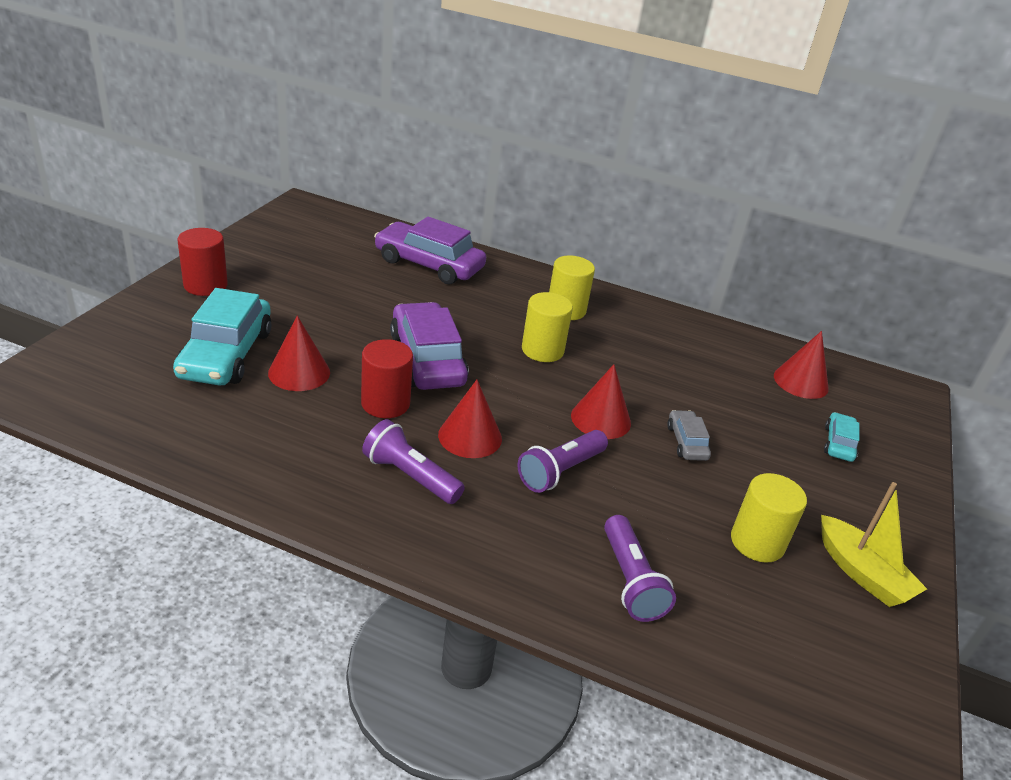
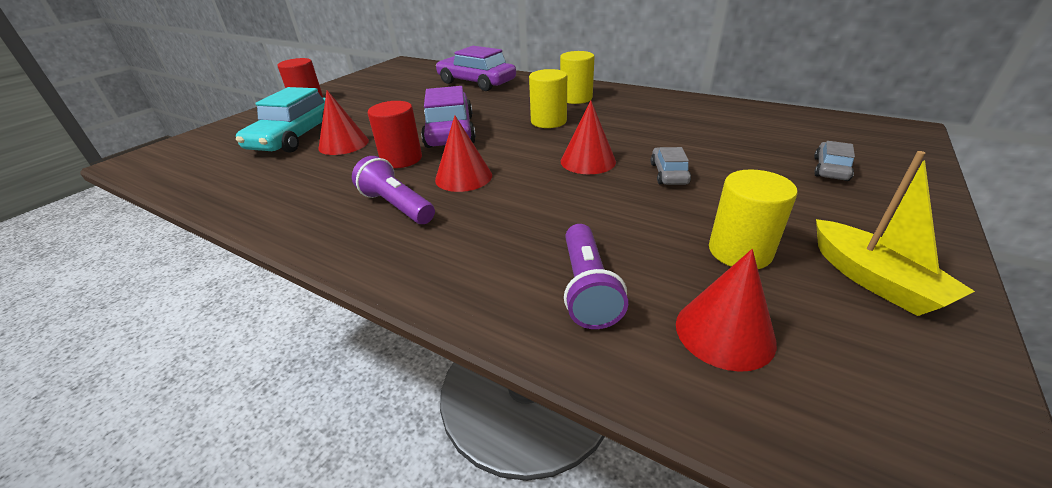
camera: 15 degrees right, 0 degrees up
purple flashlight [518,430,608,493] -> none
red cone [774,331,829,399] -> red cone moved to [676,249,777,372]
turquoise car [824,412,859,462] -> grey car [814,141,855,181]

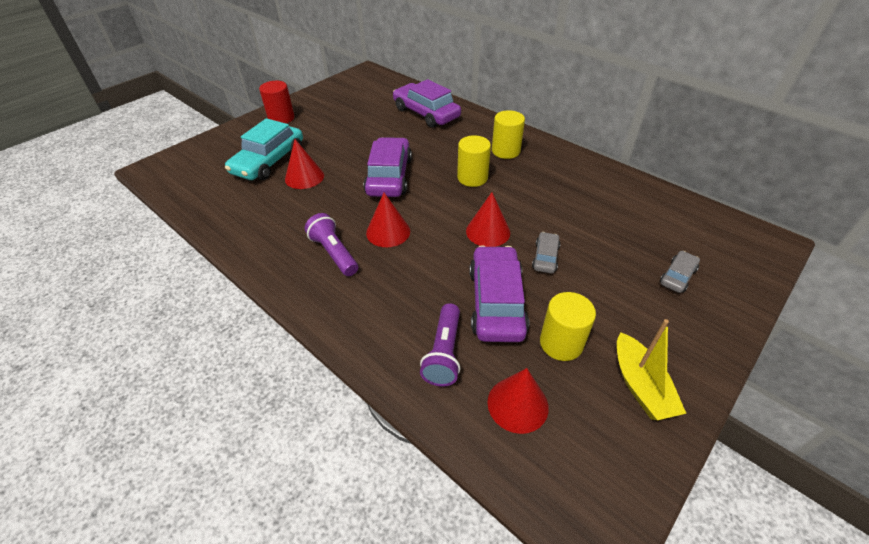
camera: 10 degrees right, 10 degrees up
red cylinder [368,101,422,168] -> none
none -> purple car [469,246,529,342]

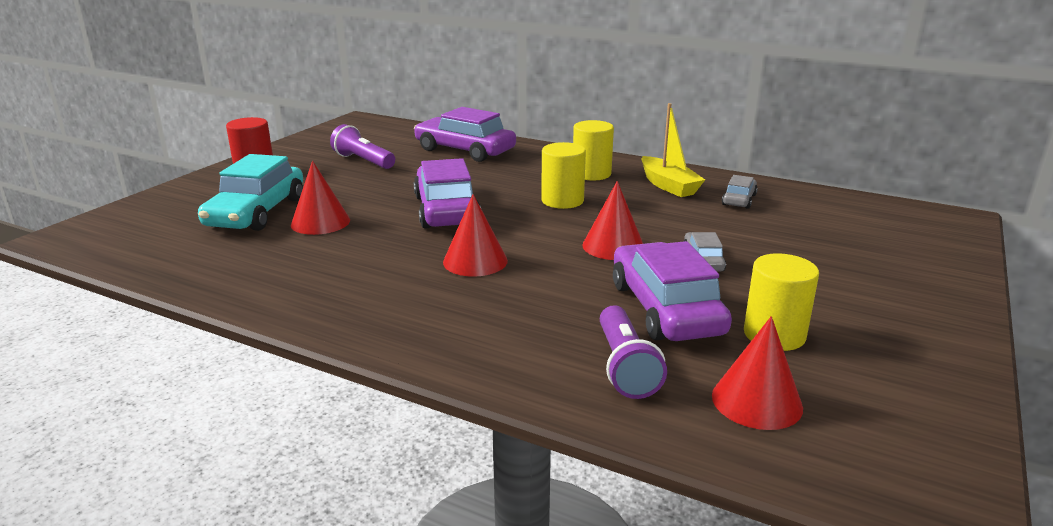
camera: 15 degrees left, 20 degrees down
purple flashlight [305,213,358,276] -> purple flashlight moved to [330,124,395,169]
yellow boat [617,319,687,420] -> yellow boat moved to [641,103,705,197]
grey car [660,251,700,293] -> grey car moved to [722,175,758,209]

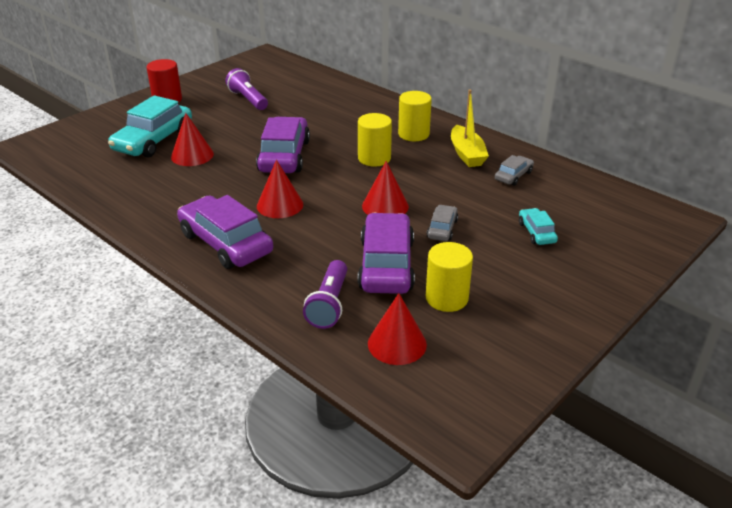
camera: 15 degrees right, 10 degrees up
purple car [414,107,516,162] -> purple car moved to [177,195,273,269]
none -> turquoise car [519,208,558,245]

